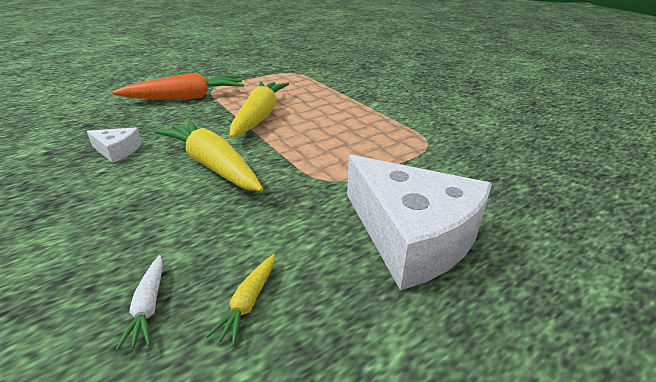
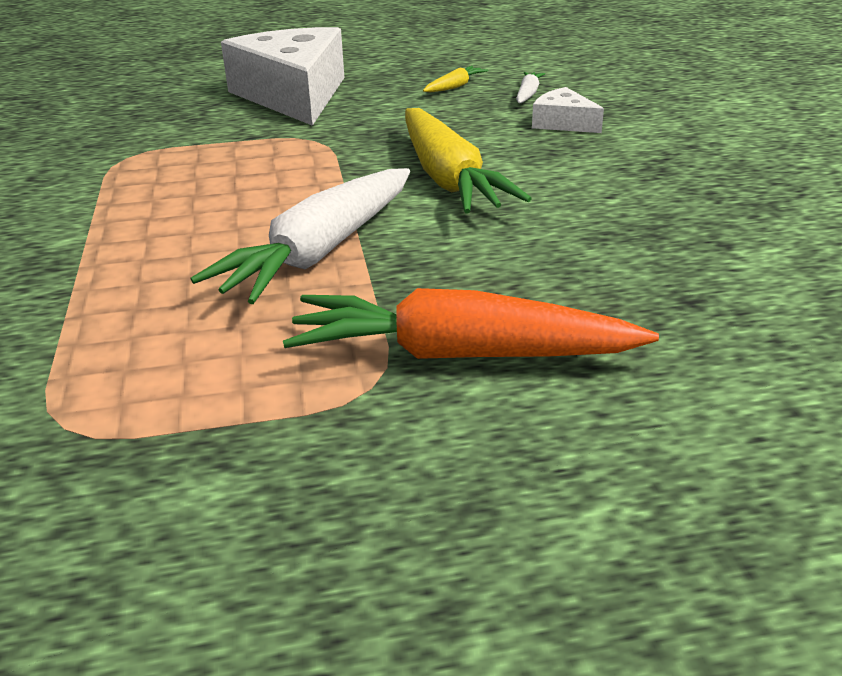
camera: 155 degrees left, 0 degrees up
white cheese [87,127,142,163] -> white cheese moved to [532,87,604,133]
yellow carrot [230,81,289,138] -> white carrot [191,168,410,304]

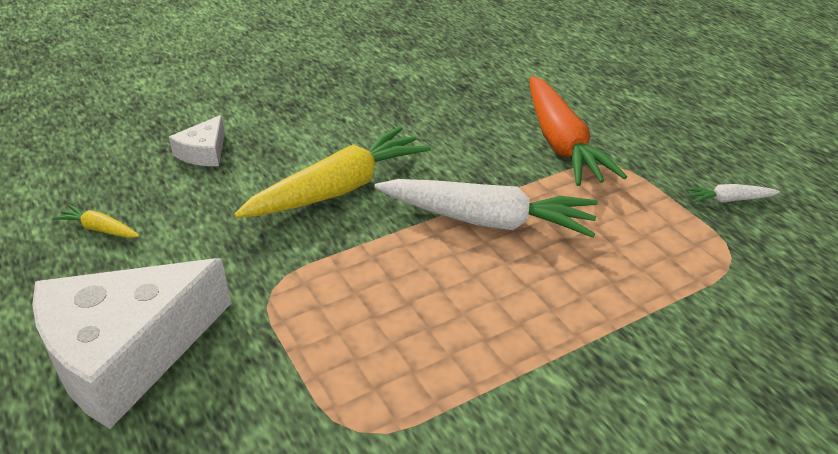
camera: 110 degrees left, 5 degrees up
white carrot [516,72,545,103] -> white carrot moved to [685,184,780,203]

